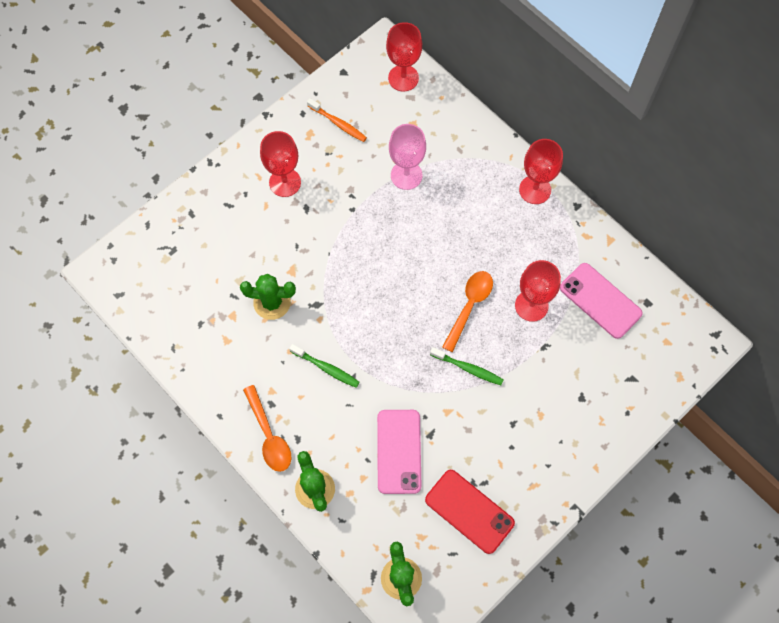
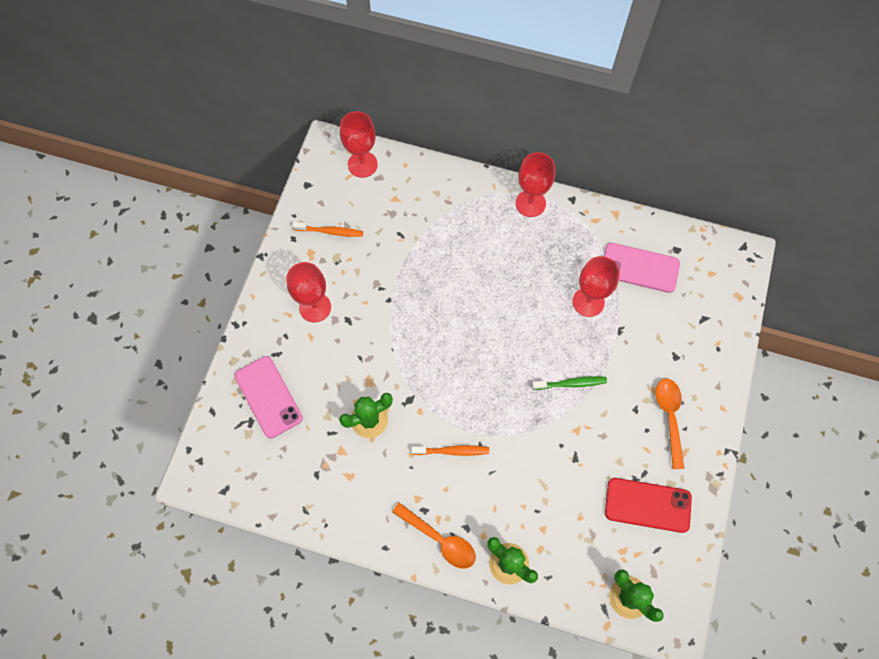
camera: 30 degrees left, 0 degrees up
green toothbrush [289,344,360,388] -> orange toothbrush [411,445,489,456]
pink phone [377,410,421,494] -> pink phone moved to [235,356,303,438]
pink goblet [389,124,426,190] -> none
orange spoon [442,271,493,352] -> orange spoon moved to [655,379,684,469]

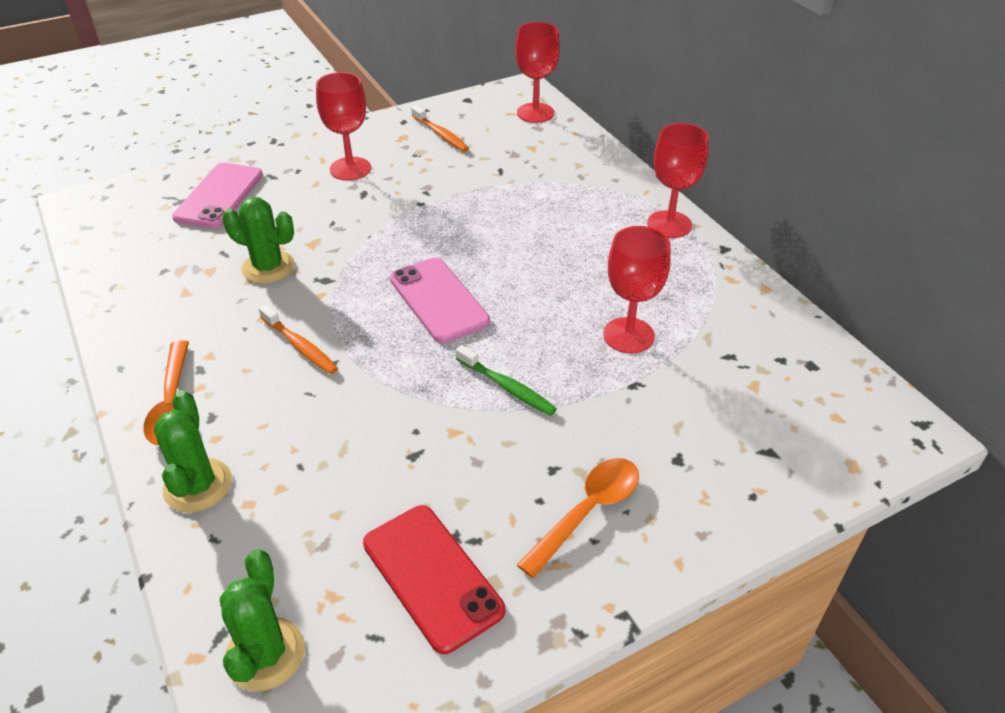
camera: 45 degrees right, 25 degrees down
pink phone [604,243,680,293] -> pink phone moved to [390,258,490,343]

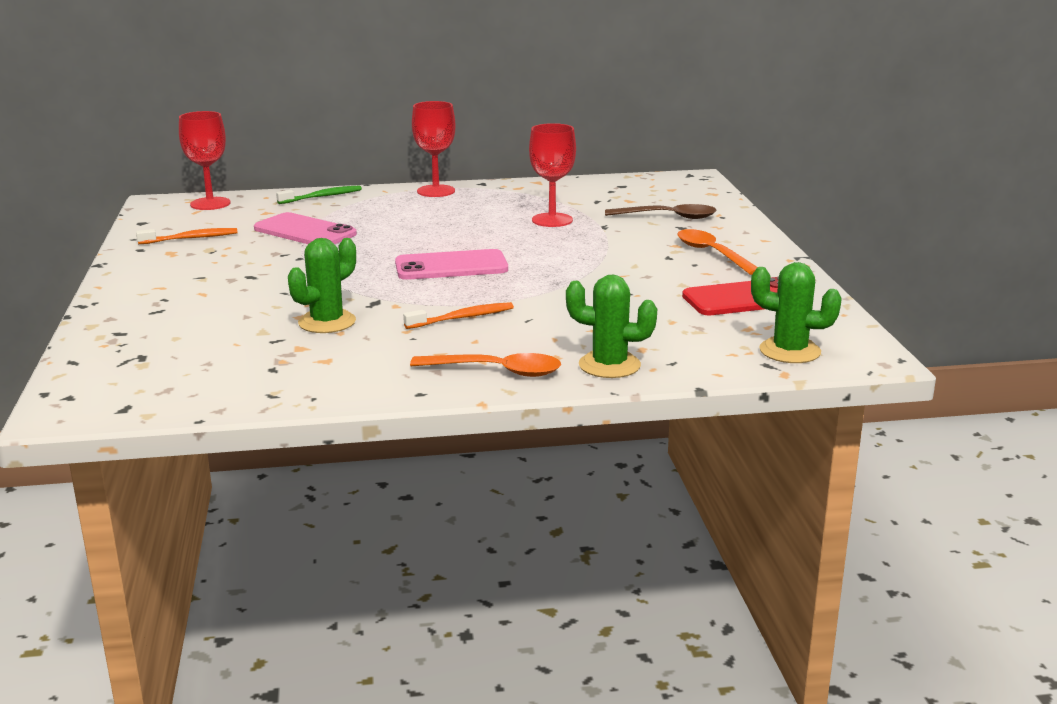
camera: 70 degrees left, 20 degrees down
pink phone [172,163,263,229] -> pink phone moved to [254,212,357,244]
red goblet [316,72,371,181] -> none
green toothbrush [456,345,557,416] -> green toothbrush moved to [276,186,362,204]
none -> brown spoon [605,204,716,219]

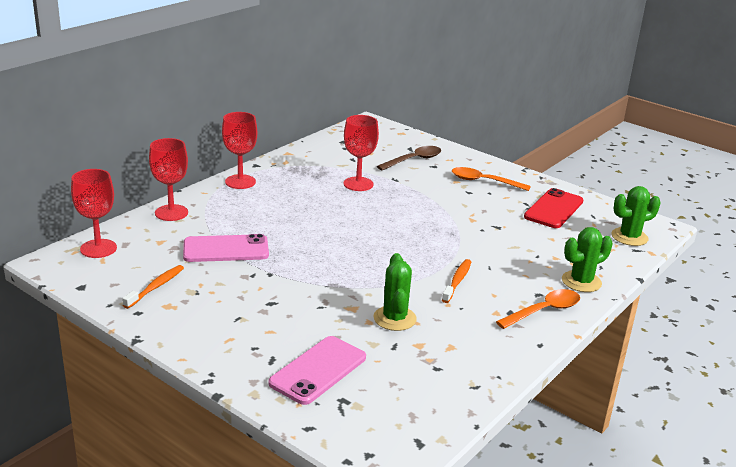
camera: 45 degrees left, 5 degrees up
green toothbrush [276,186,362,204] -> red goblet [149,138,188,221]
pink phone [395,249,508,280] -> pink phone moved to [269,336,366,405]

